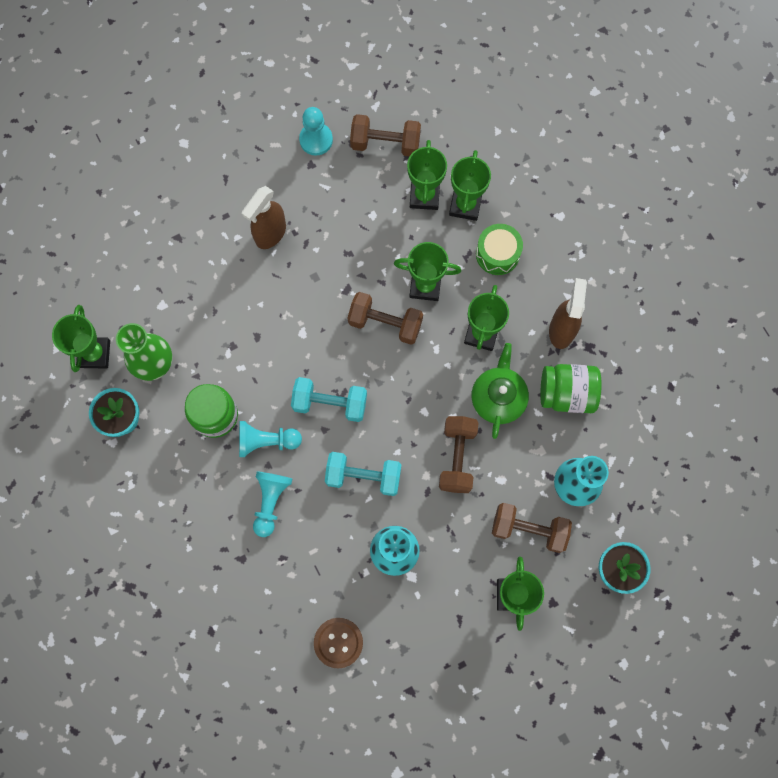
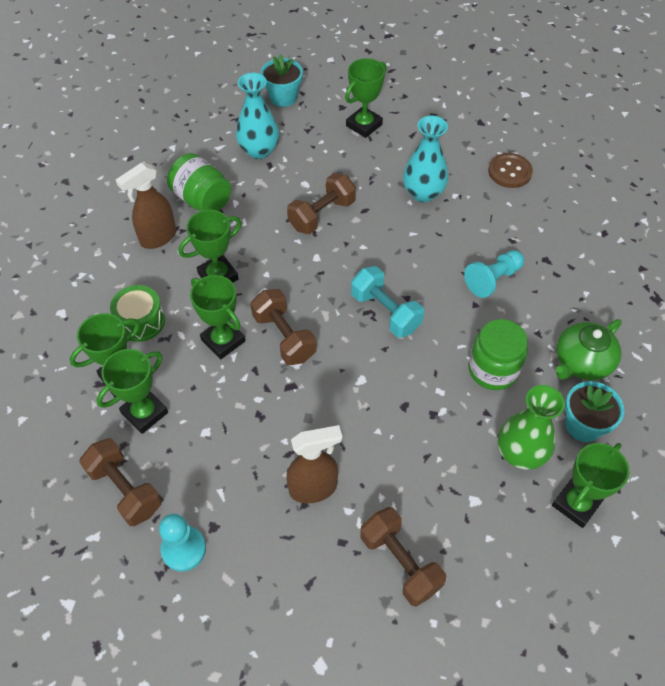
camera: 140 degrees left, 20 degrees down
turquoise pawn [239,421,302,457] -> none
turquoise dumbbell [325,452,401,496] -> none
green teapot [471,343,529,439] -> green teapot moved to [556,319,622,380]
brown dumbbell [492,503,572,553] -> brown dumbbell moved to [360,507,446,607]

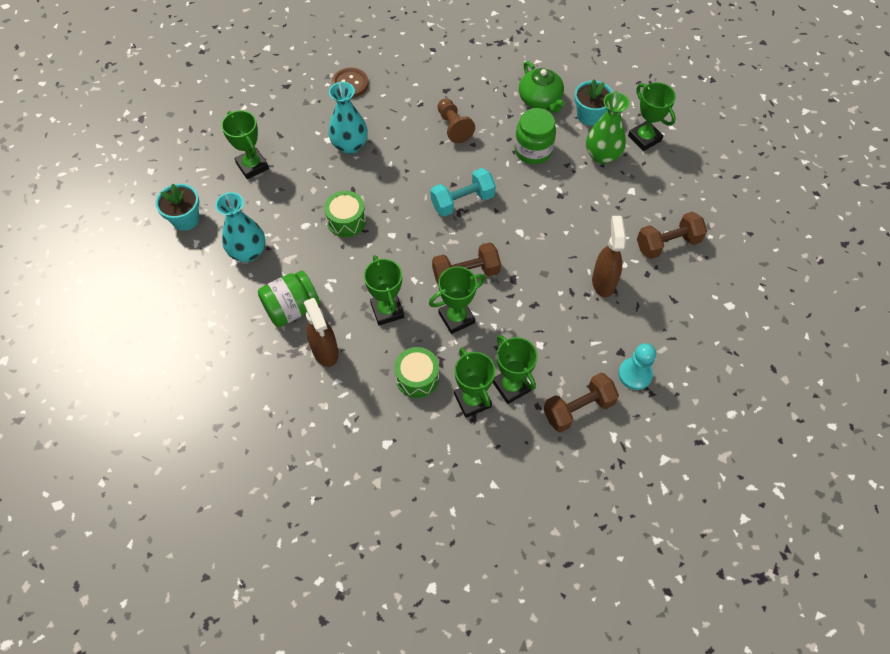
camera: 75 degrees left, 5 degrees up
brown dumbbell [287,173,356,234] -> green drum [324,191,366,237]
turquoise pawn [464,250,524,298] -> brown pawn [437,98,475,143]

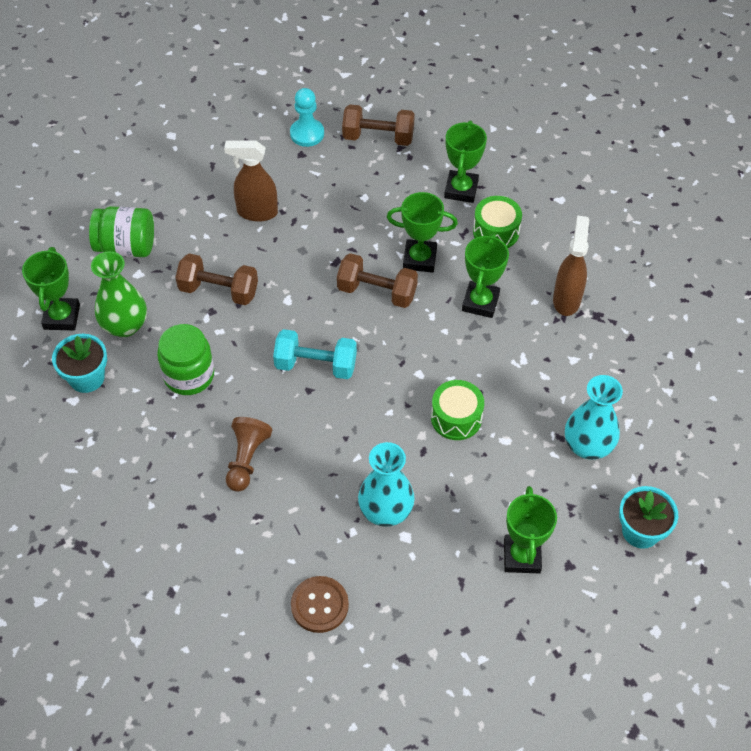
camera: 145 degrees left, 5 degrees down
green jar [258,270,320,327] -> green jar moved to [89,206,154,257]
green trophy [493,335,538,404] -> none
green teapot [519,61,565,113] -> none
brown spray bottle [592,216,626,297] -> brown spray bottle turned 60 degrees clockwise [224,140,278,222]
brown dumbbell [637,211,707,259] -> brown dumbbell moved to [175,253,258,305]

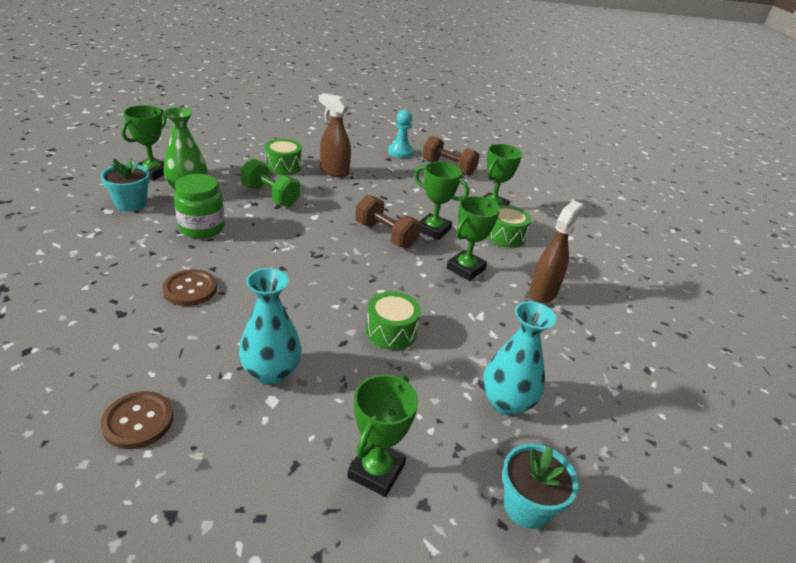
camera: 20 degrees right, 20 degrees down
green jar [89,206,154,257] -> none
brown dumbbell [175,253,258,305] -> green dumbbell [240,158,300,207]
brown pawn [226,417,272,492] -> brown button [162,269,217,306]
turquoise dumbbell [273,329,357,379] -> none
none -> green drum [265,139,302,175]

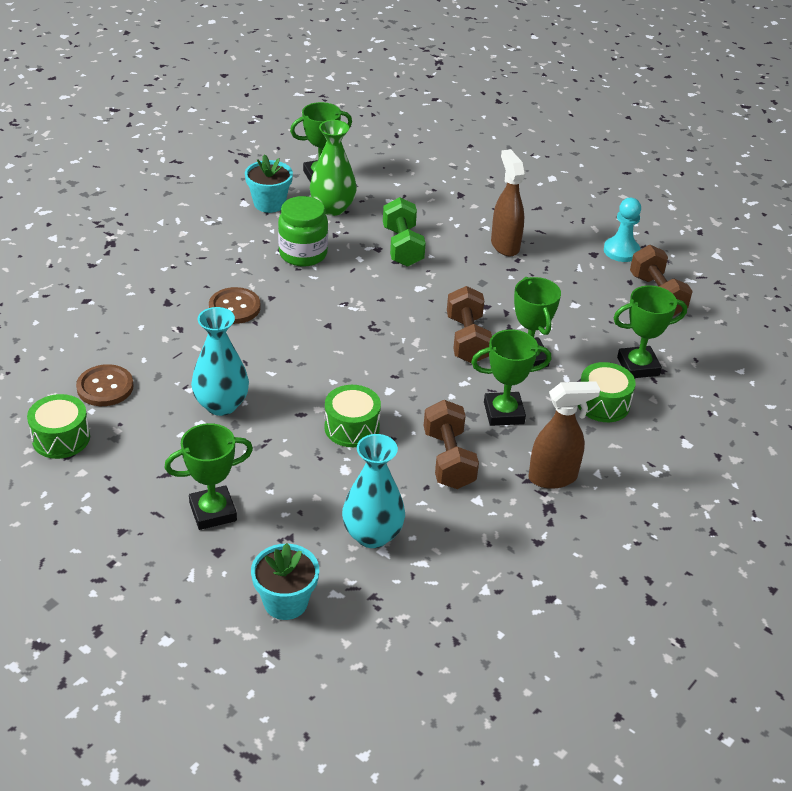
camera: 45 degrees right, 5 degrees up
green drum [265,139,302,175] -> green drum moved to [27,394,90,459]
none -> brown dumbbell [424,400,479,489]

